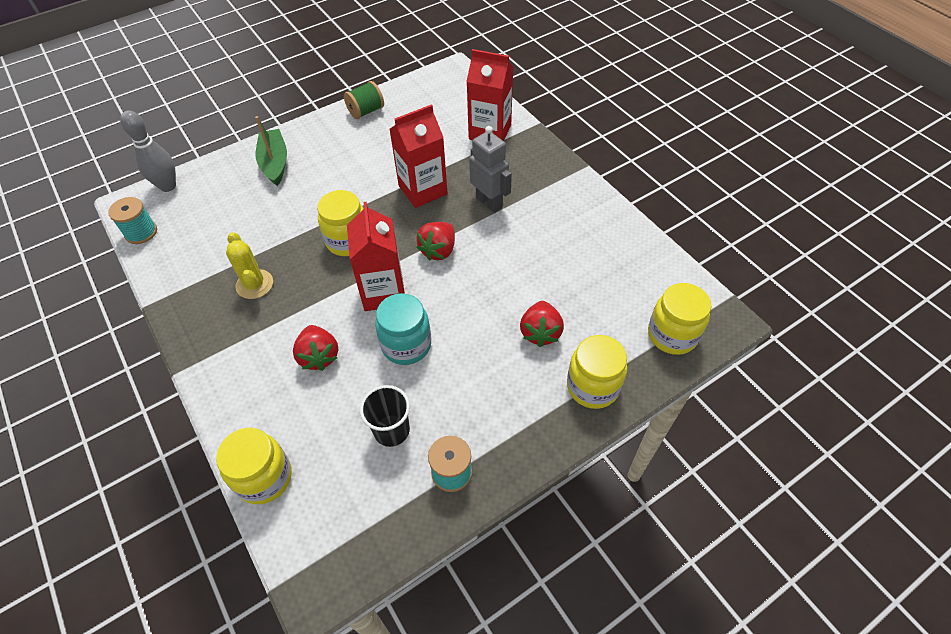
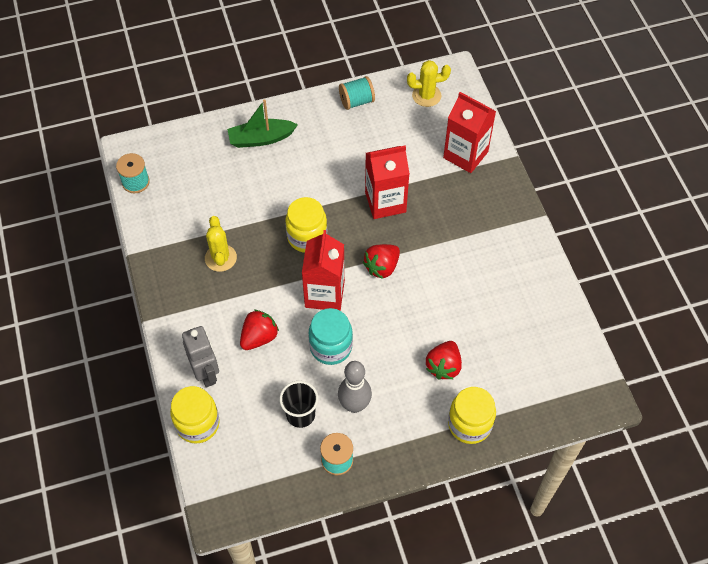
camera: 15 degrees right, 5 degrees up
grey bowling pin [120,110,176,192] -> grey bowling pin moved to [338,361,372,413]
green boat [255,116,287,186] -> green boat turned 105 degrees counterclockwise [227,99,298,148]
red strawberry [293,325,338,371] -> red strawberry turned 135 degrees counterclockwise [240,310,279,350]
green spool [344,81,384,119] -> turquoise spool [339,76,375,110]
grey robot [469,126,512,213] -> grey robot moved to [182,326,219,387]
yellow jar [648,283,711,355] -> none
none -> yellow cactus [407,60,451,107]

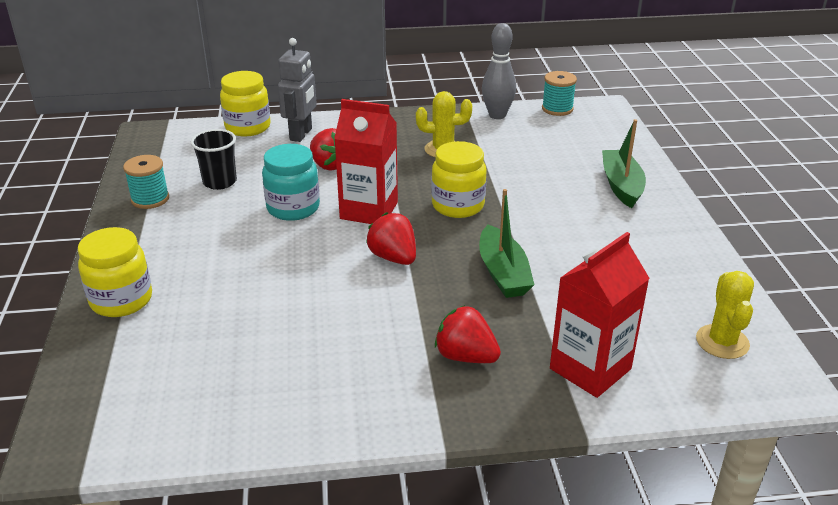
camera: 100 degrees right, 25 degrees down
grey robot [182,326,219,387] -> grey robot turned 60 degrees counterclockwise [278,38,317,142]
grey bowling pin [338,361,372,413] -> grey bowling pin moved to [482,23,516,119]
turquoise spool [339,76,375,110] -> none
red carton [365,145,410,219] -> green boat [479,189,535,298]
red strawberry [426,341,462,380] -> red strawberry moved to [435,305,501,363]

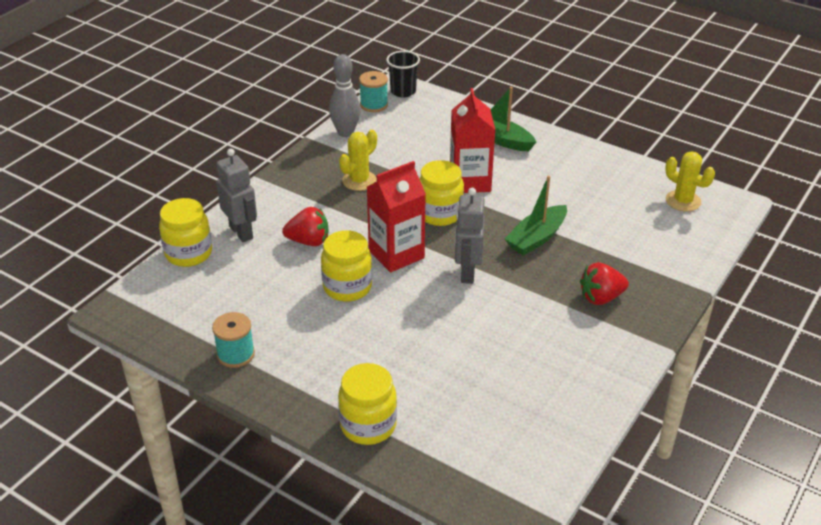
camera: 50 degrees left, 5 degrees up
black cup [191,129,237,190] -> black cup moved to [386,51,420,97]
turquoise jar [262,144,320,221] -> yellow jar [321,230,372,302]
red strawberry [366,212,416,265] -> grey robot [455,188,485,284]
green boat [479,189,535,298] -> green boat turned 105 degrees clockwise [505,176,567,256]
red carton [550,232,650,398] -> red carton moved to [450,88,495,193]

